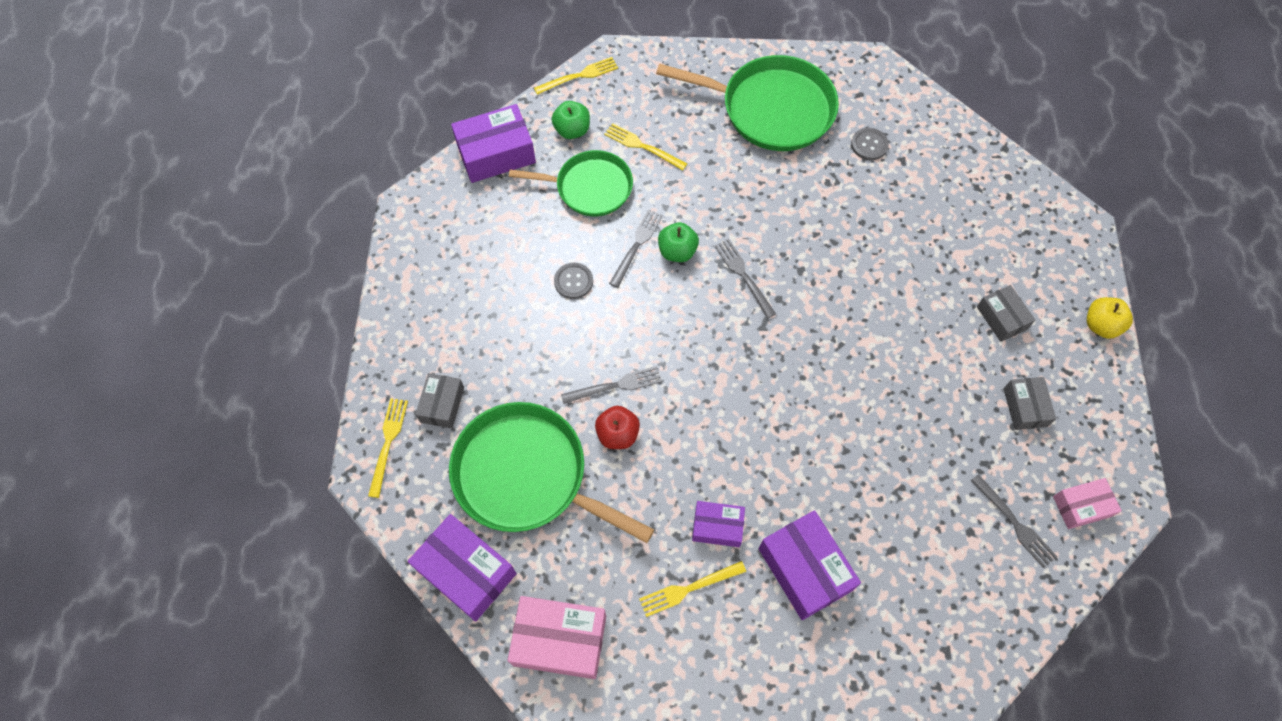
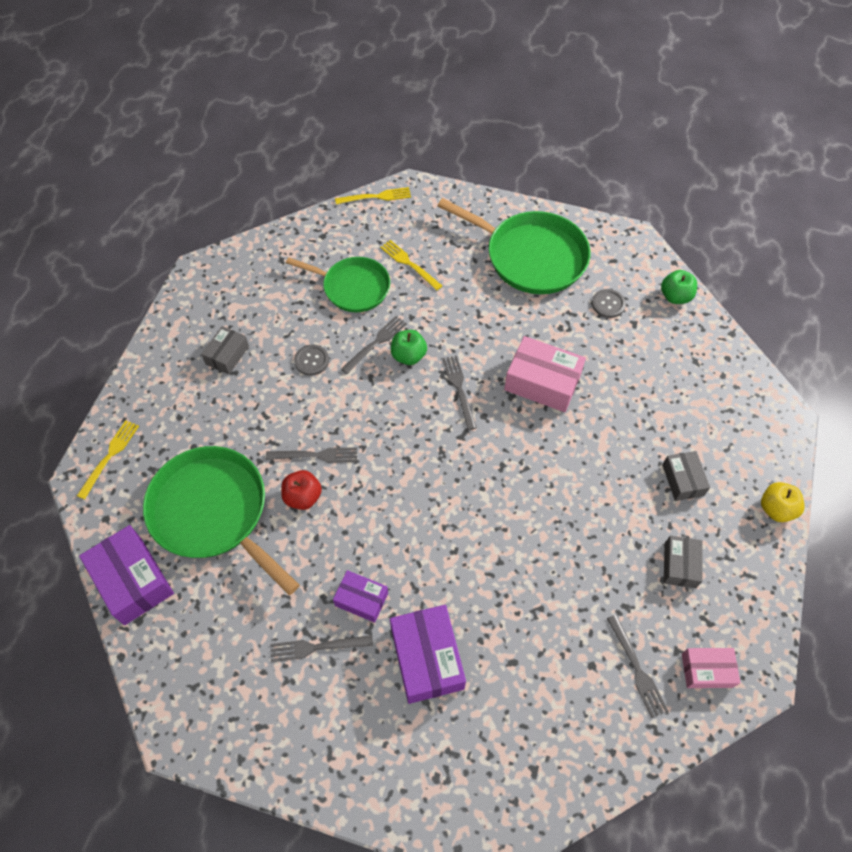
camera: 15 degrees right, 5 degrees down
grey box [415,373,464,428] -> grey box moved to [201,326,249,374]
purple box [451,104,536,183] -> none
pink box [507,596,606,679] -> pink box moved to [504,336,586,412]
green apple [552,101,590,139] -> green apple moved to [661,270,697,304]
yellow fork [639,561,746,617] -> grey fork [270,635,373,662]

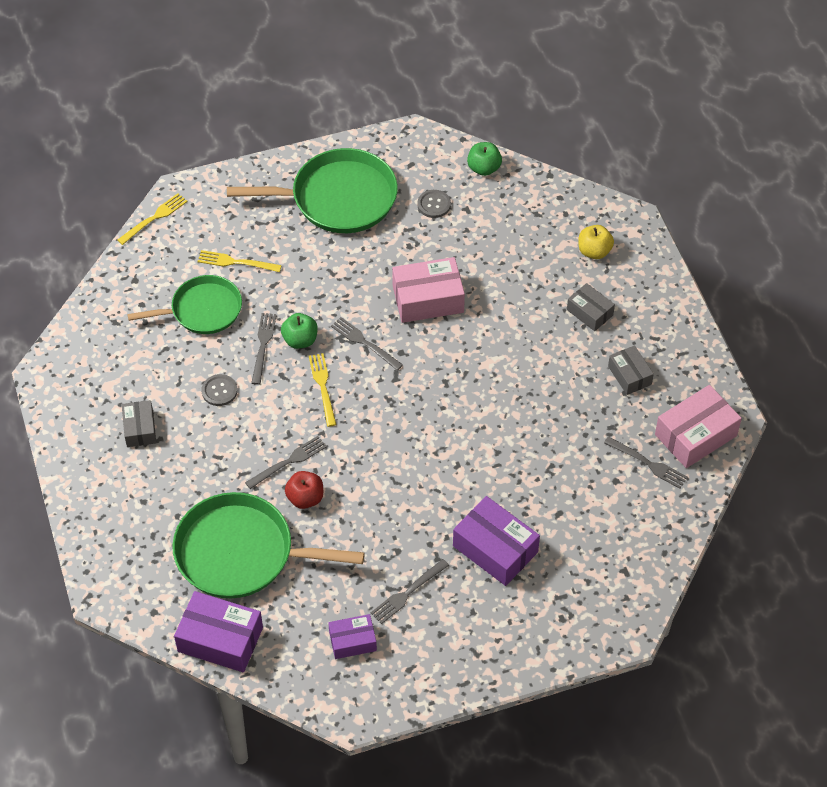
camera: 35 degrees left, 5 degrees down
yellow fork [77,420,139,499] -> yellow fork moved to [309,353,337,427]
purple box [333,570,388,623] -> purple box moved to [328,614,377,659]
pink box [682,648,740,688] -> pink box [655,385,742,468], size x1.68
yellow apple [761,482,805,522] -> yellow apple moved to [578,225,614,259]

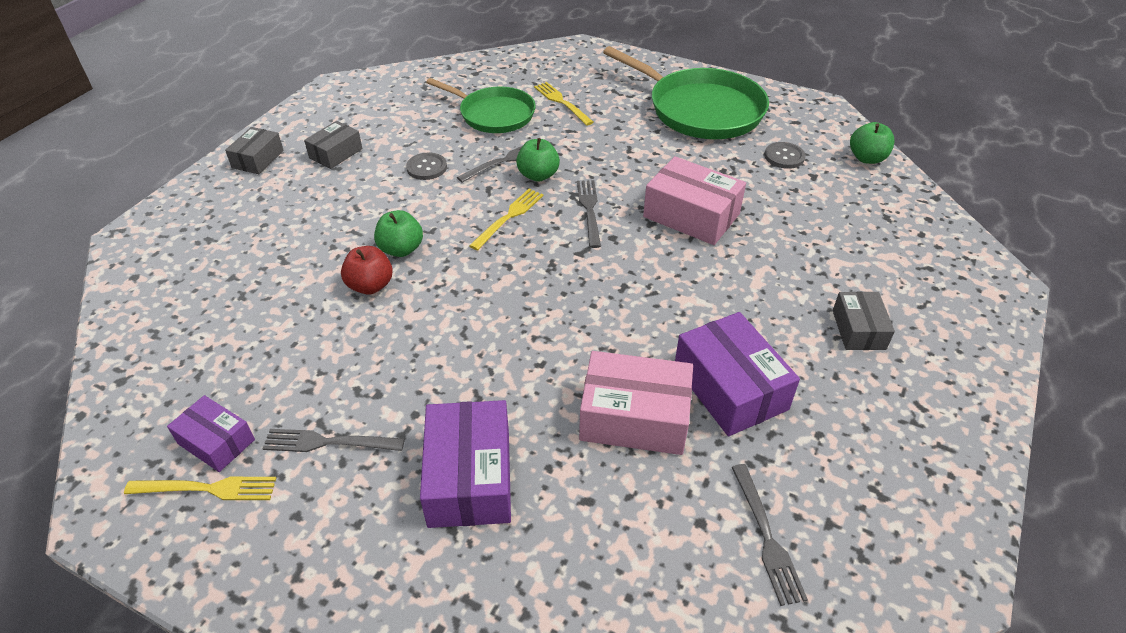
camera: 45 degrees right, 10 degrees down
yellow fork [117,193,188,245] -> yellow fork moved to [124,477,276,500]
green pan [172,492,365,598] -> none
purple box [174,591,263,672] -> purple box moved to [675,312,800,436]
grey fork [245,436,327,489] -> green apple [374,210,423,257]
yellow apple [578,225,614,259] -> none
grey box [608,345,654,395] -> grey box moved to [225,127,284,174]
pink box [655,385,742,468] -> pink box moved to [579,351,693,455]

